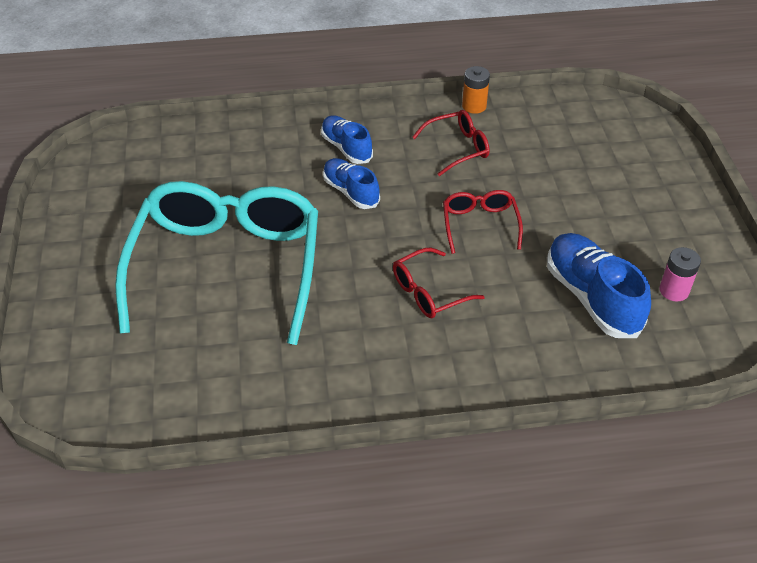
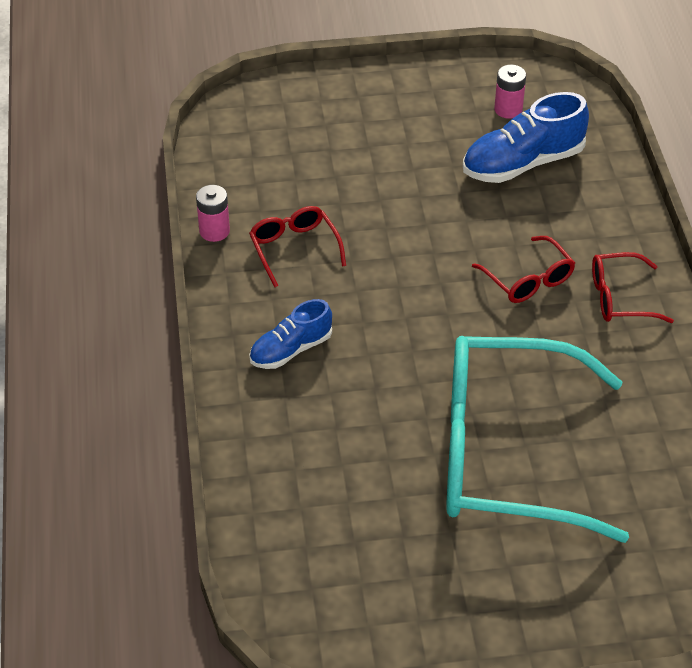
camera: 90 degrees left, 0 degrees up
blue shoe [323,158,380,209] -> none
red glasses [443,190,523,254] -> red glasses moved to [592,252,674,323]
orange battery [462,66,490,114] -> pink battery [196,185,230,242]

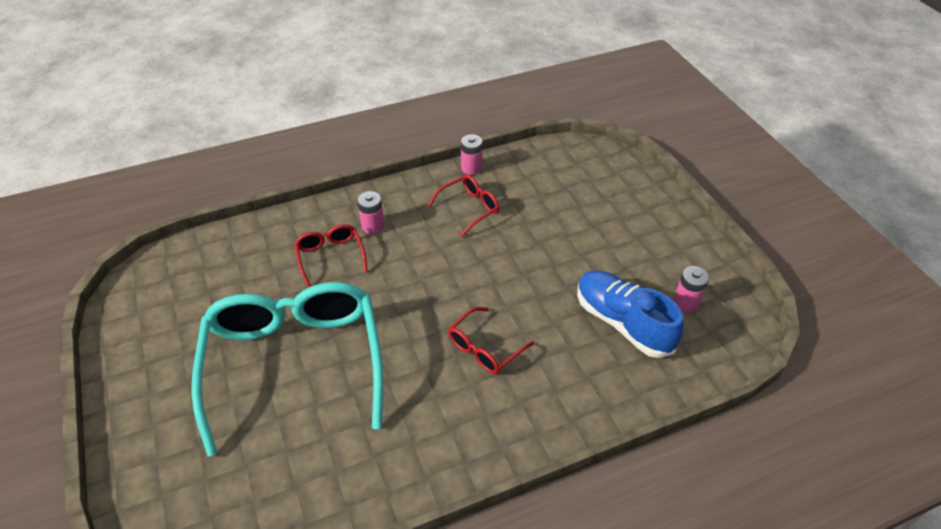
camera: 75 degrees right, 0 degrees up
blue shoe [249,299,332,369] -> pink battery [357,191,384,234]
red glasses [592,252,674,323] -> red glasses moved to [295,224,368,288]

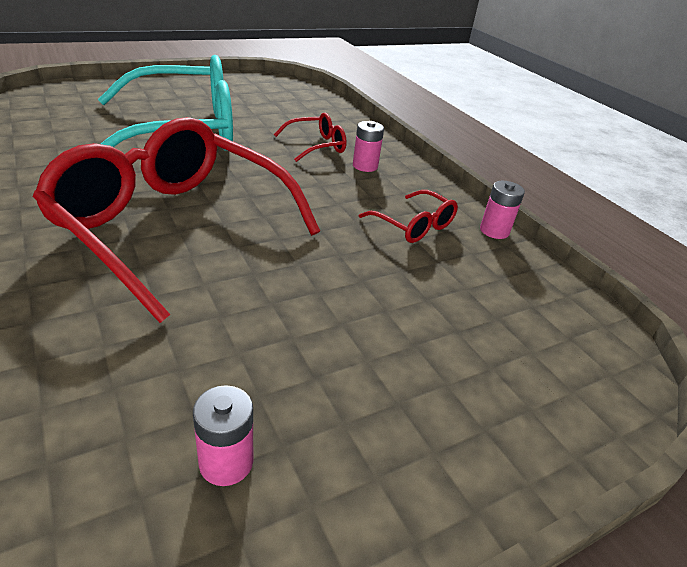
camera: 80 degrees right, 10 degrees down
red glasses [448,307,534,374] -> red glasses [33,117,320,323], size x2.35
blue shoe [577,271,684,358] -> none

